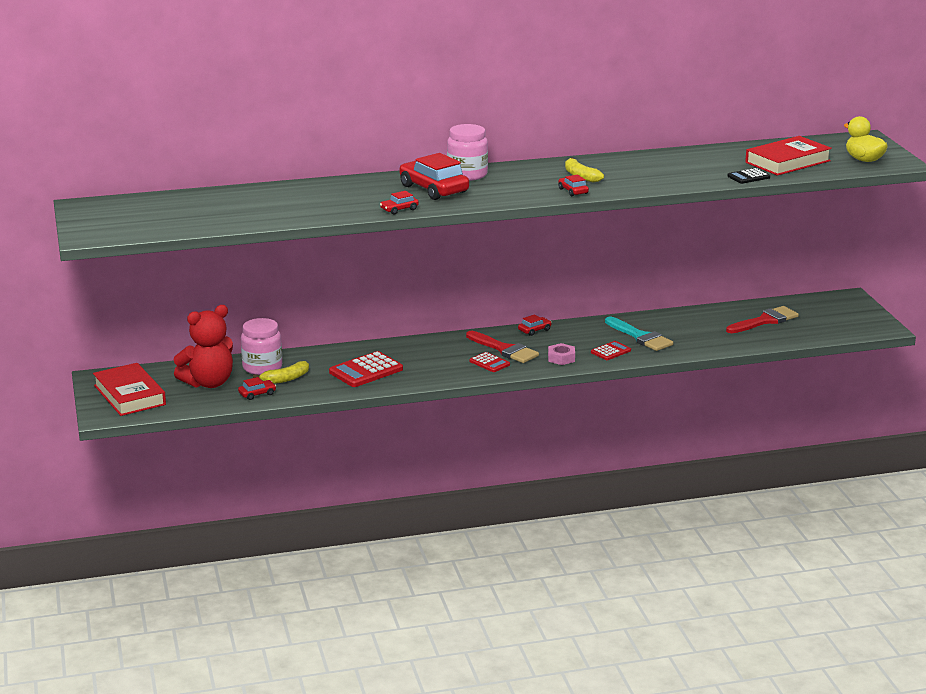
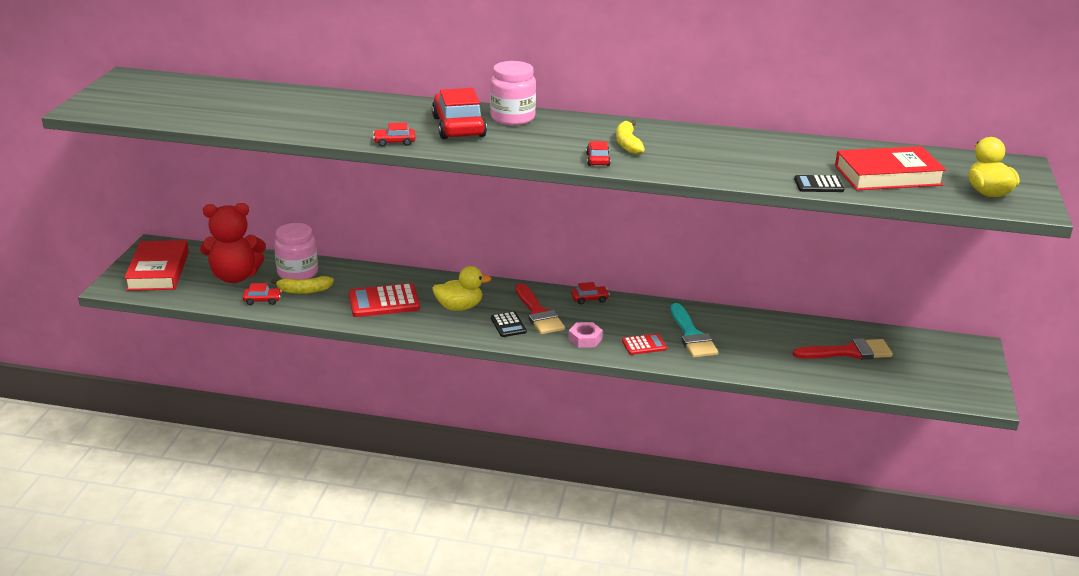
camera: 25 degrees right, 5 degrees up
red calculator [469,352,510,372] -> black calculator [491,311,527,337]
none -> yellow duck [432,266,492,311]

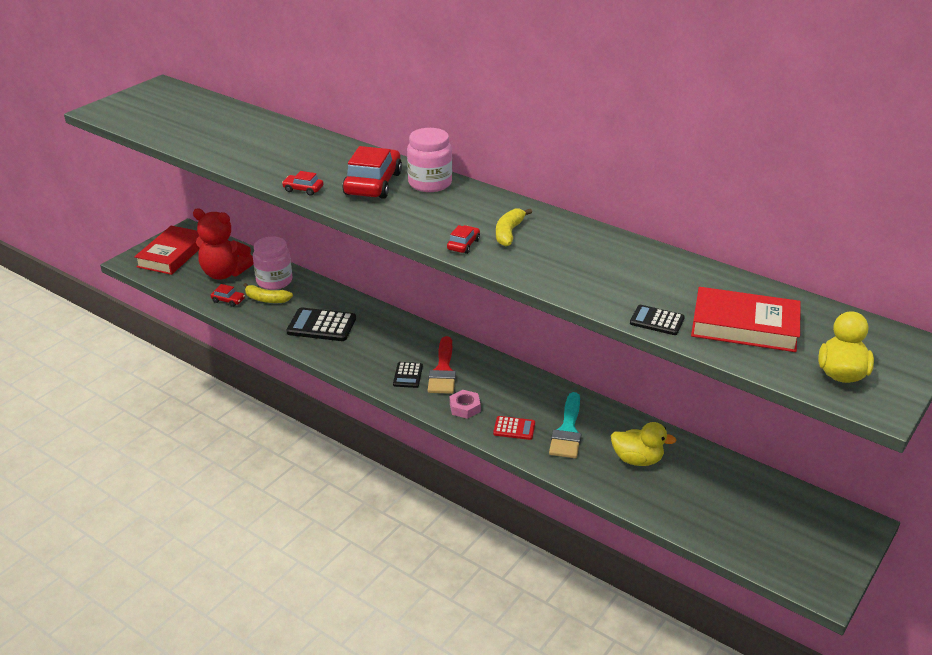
camera: 25 degrees right, 5 degrees up
red calculator [349,283,420,317] -> black calculator [286,307,356,341]
yellow duck [432,266,492,311] -> yellow duck moved to [611,422,677,466]
red car [571,282,610,304] -> none
red brush [793,338,893,360] -> none

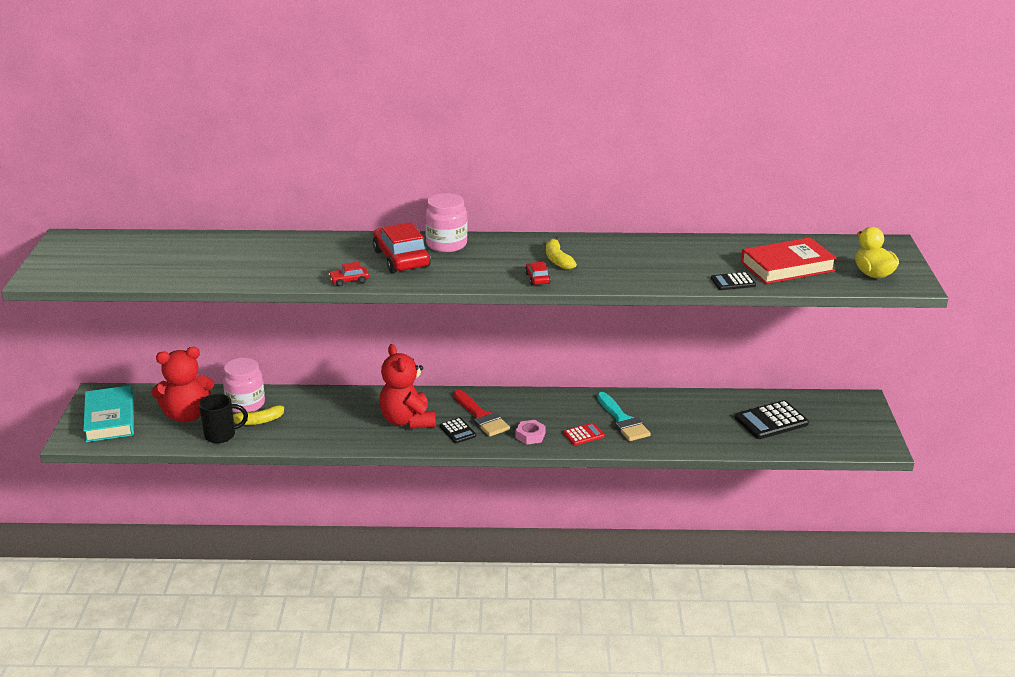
camera: 35 degrees left, 5 degrees down
red book [134,226,200,275] -> turquoise book [83,385,134,442]
red car [211,284,245,307] -> black mug [199,394,248,443]
black calculator [286,307,356,341] -> black calculator moved to [735,400,809,439]
yellow duck [611,422,677,466] -> none
none -> red teddy bear [379,344,436,429]

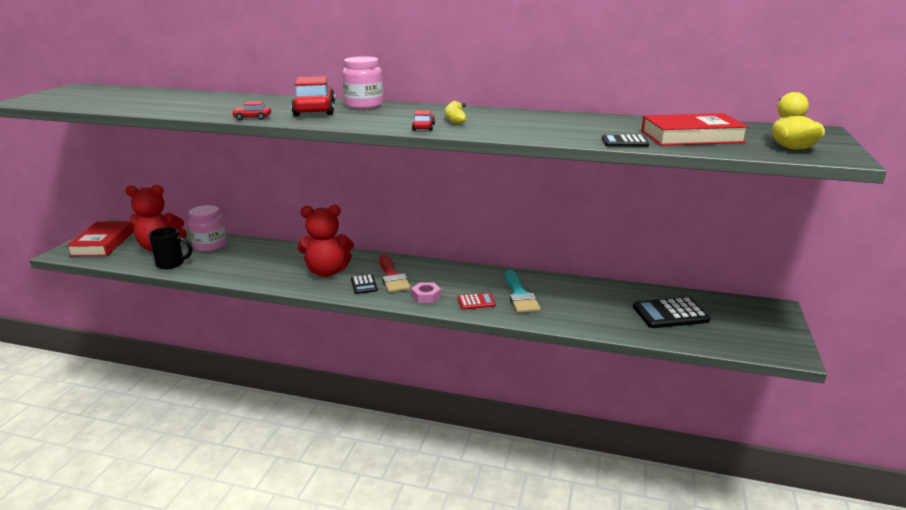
camera: 15 degrees right, 5 degrees down
turquoise book [83,385,134,442] -> red book [66,221,134,256]
yellow banana [233,405,284,425] -> none
red teddy bear [379,344,436,429] -> red teddy bear turned 90 degrees counterclockwise [298,205,354,277]

